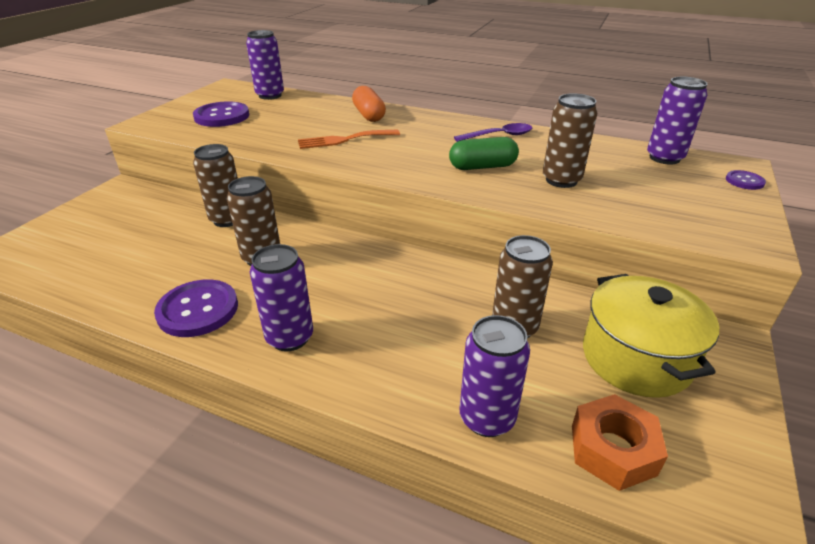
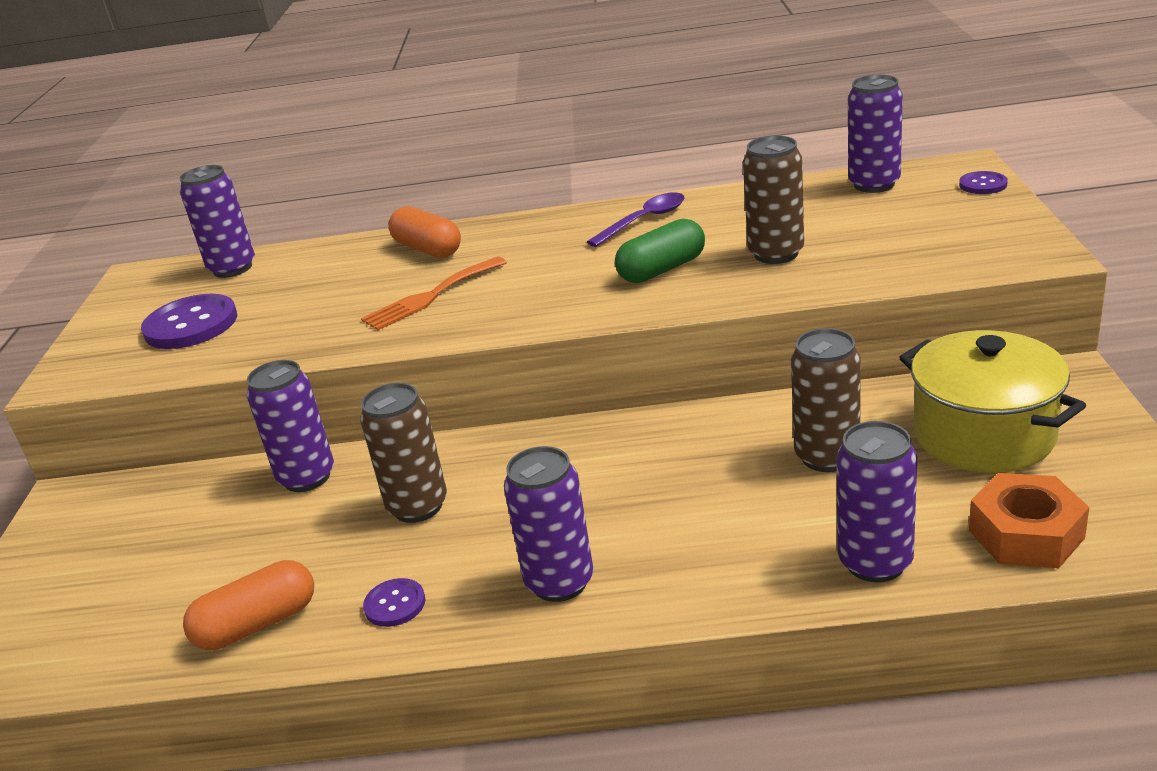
camera: 20 degrees left, 5 degrees down
purple button [154,279,238,337] -> purple button [363,578,425,627], size x0.51
brown can [193,144,238,227] -> purple can [247,360,334,492]
none -> orange capsule [183,560,314,650]

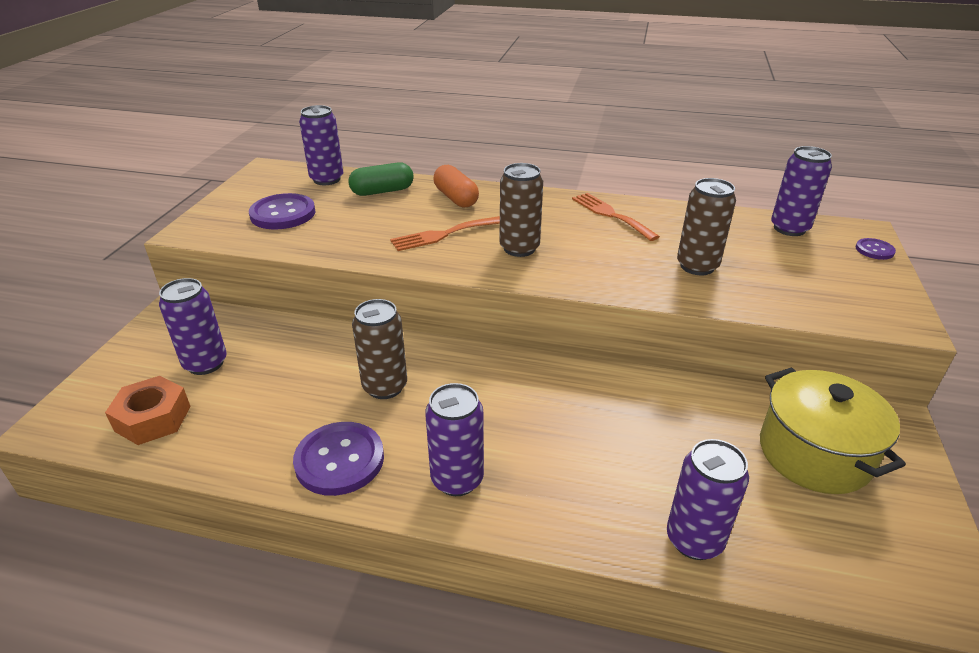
camera: 10 degrees right, 5 degrees up
orange capsule [183,560,314,650] -> none
purple can [247,360,334,492] -> purple can moved to [159,278,227,375]
purple button [363,578,425,627] -> purple button [293,422,384,496], size x1.97
purple spoon [587,192,685,247] -> orange fork [572,193,660,241]
green capsule [615,219,705,283] -> green capsule moved to [348,162,414,196]
brown can [791,328,861,472] -> brown can moved to [499,163,543,257]
orange nut [969,473,1089,568] -> orange nut moved to [105,376,191,445]

